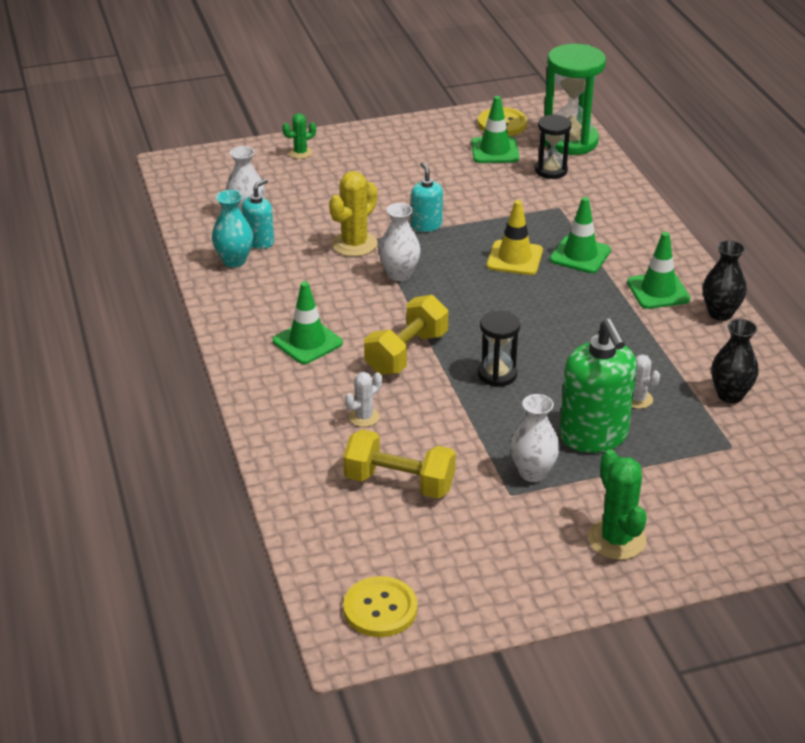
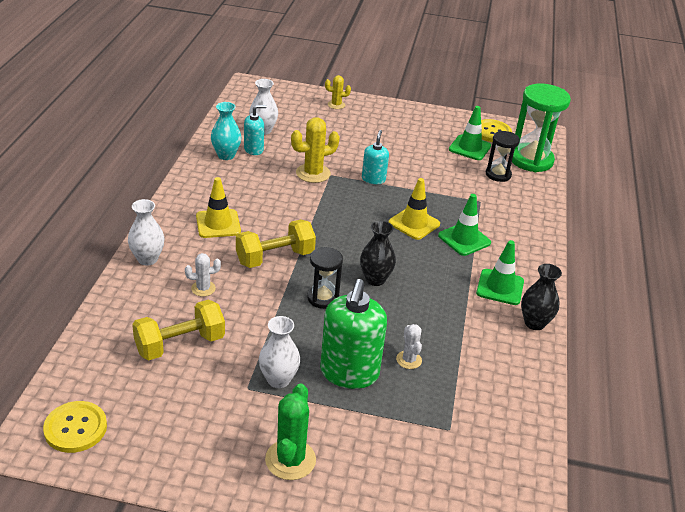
camera: 25 degrees right, 0 degrees up
green traffic cone [273,282,343,364] -> yellow traffic cone [196,177,241,238]
green cactus [282,113,316,159] -> yellow cactus [325,75,351,109]
yellow dumbbell [343,429,456,499] -> yellow dumbbell turned 75 degrees counterclockwise [132,299,225,360]
white vase [379,203,421,281] -> white vase moved to [128,199,165,266]
black vase [712,319,759,403] -> black vase moved to [360,221,396,286]

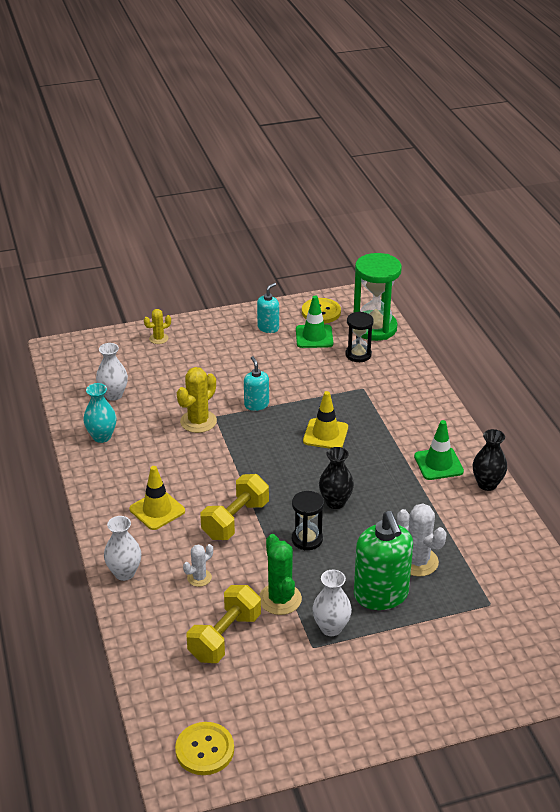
camera: 25 degrees left, 0 degrees up
turquoise soap dispenser [244,105,267,155] -> turquoise soap dispenser moved to [257,283,279,333]
green cactus [265,383,316,480] -> green cactus moved to [259,534,302,615]
white cactus [396,324,422,369] -> white cactus [397,503,447,576], size x1.73
green traffic cone [438,194,491,256] -> none

